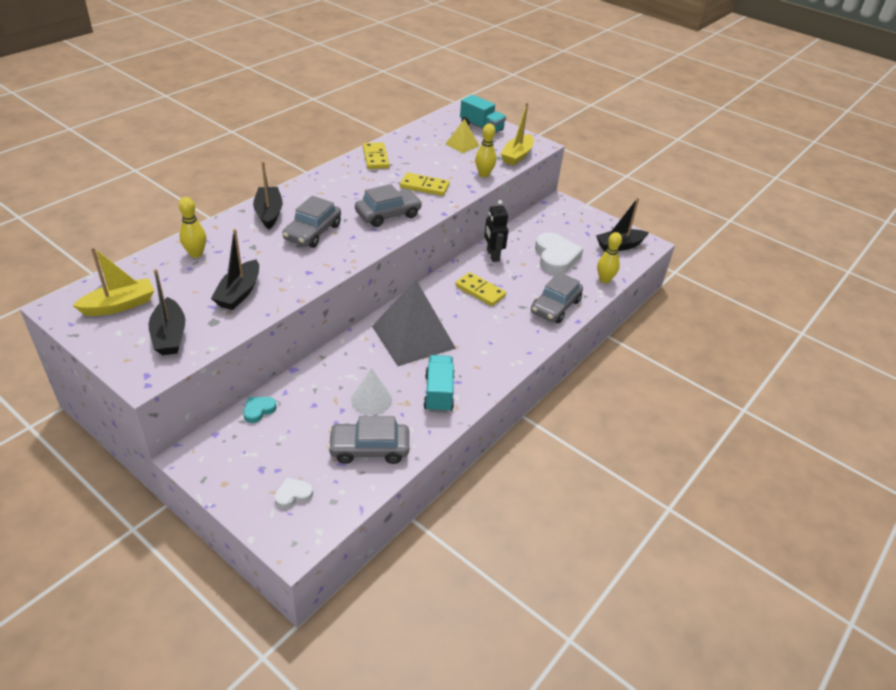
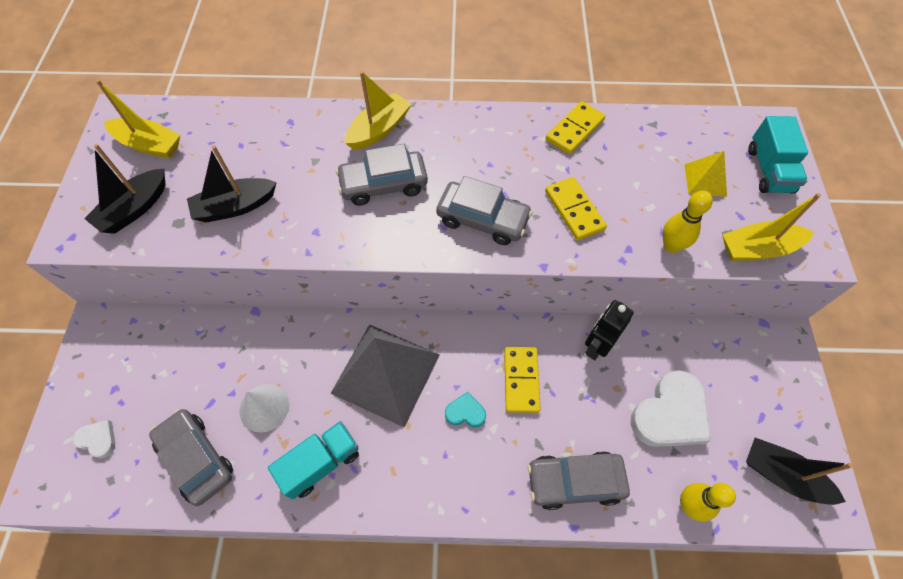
camera: 55 degrees right, 20 degrees up
yellow bowling pin [179,197,206,258] -> none
turquoise heart [243,397,277,423] -> turquoise heart moved to [445,392,486,428]
black boat [253,161,283,229] -> yellow boat [345,71,412,150]

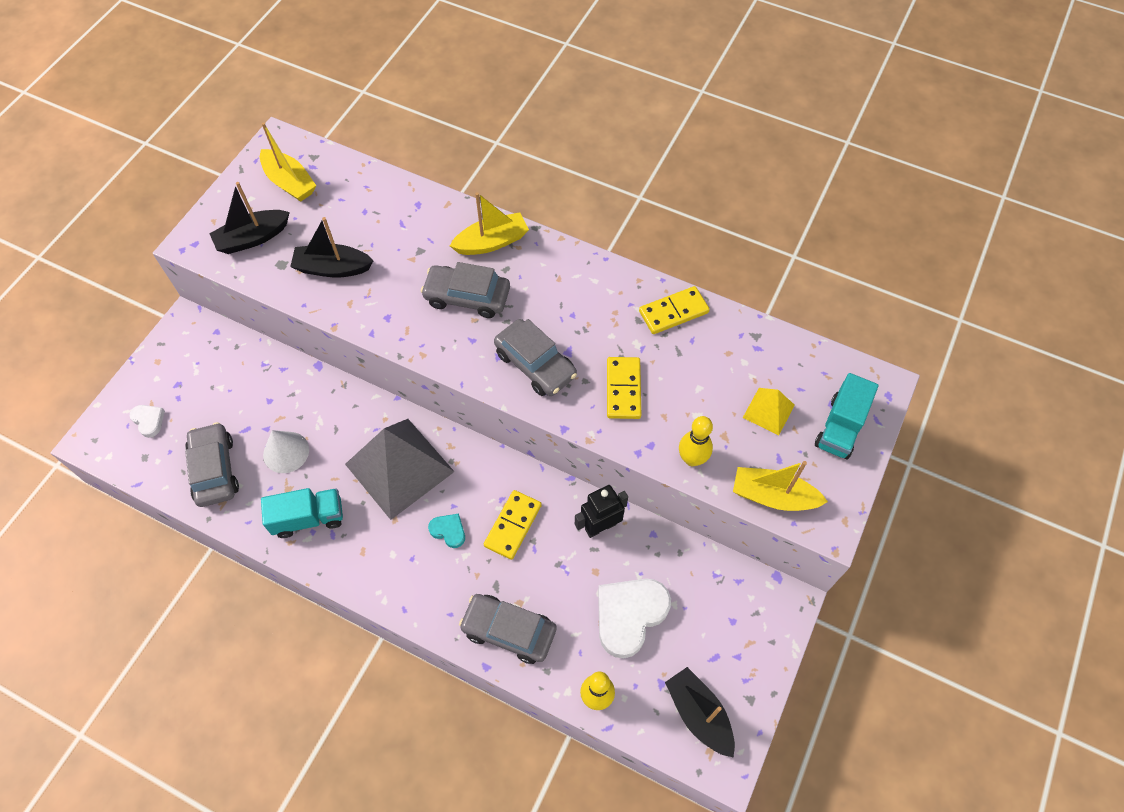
camera: 25 degrees right, 0 degrees up
white heart [631,370,711,447] -> white heart turned 150 degrees clockwise [598,579,671,658]

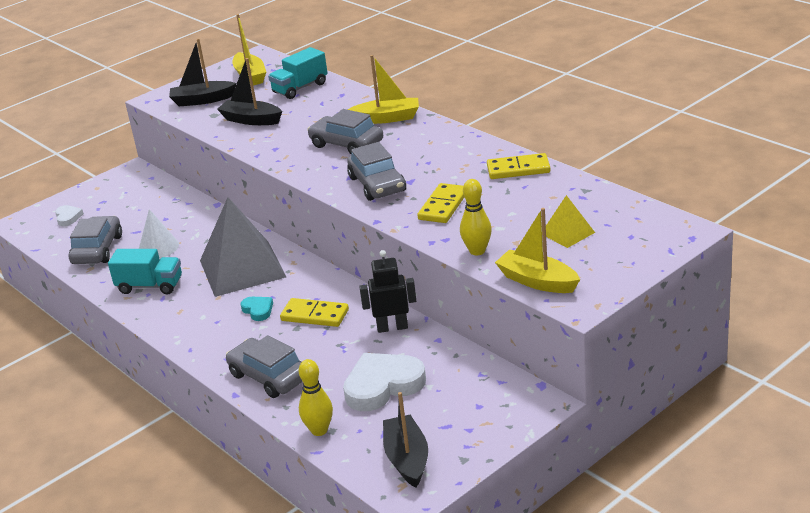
camera: 25 degrees right, 30 degrees down
yellow domino [484,490,542,560] -> yellow domino turned 60 degrees clockwise [280,298,349,327]
turquoise truck [815,373,879,459] -> turquoise truck moved to [268,47,328,99]

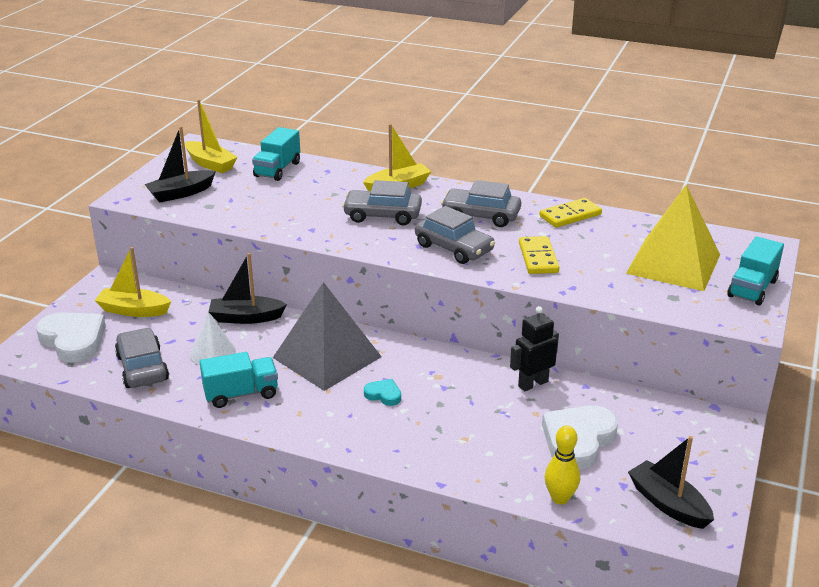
camera: 30 degrees left, 0 degrees up
white heart [55,205,84,226] -> white heart [36,312,106,363], size x2.07
black boat [217,58,282,125] -> black boat moved to [209,253,287,324]
grey car [226,335,303,398] -> grey car moved to [441,180,521,227]
yellow domino [280,298,349,327] -> none
yellow bowling pin [460,179,492,255] -> none
yellow boat [495,208,580,293] -> yellow boat moved to [94,247,171,317]
yellow pyramid [546,195,595,248] -> yellow pyramid [626,185,720,291], size x2.12
none -> turquoise truck [727,236,784,306]

